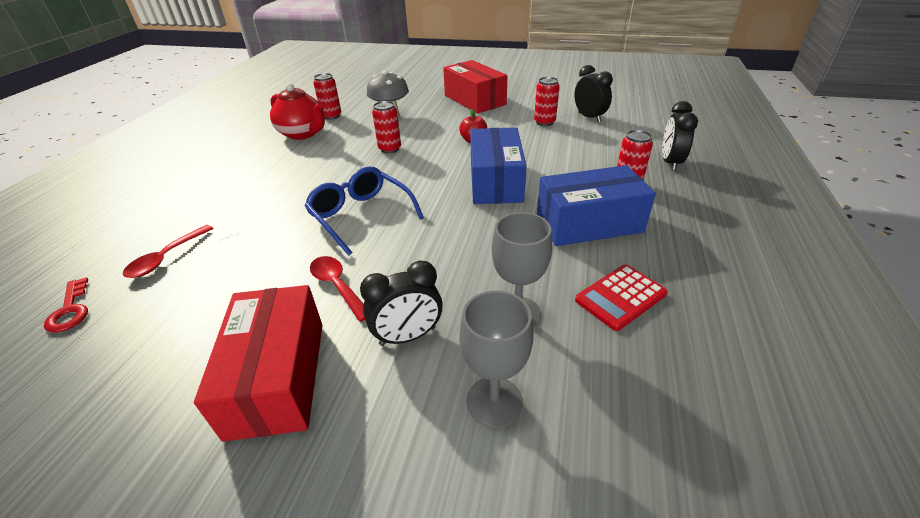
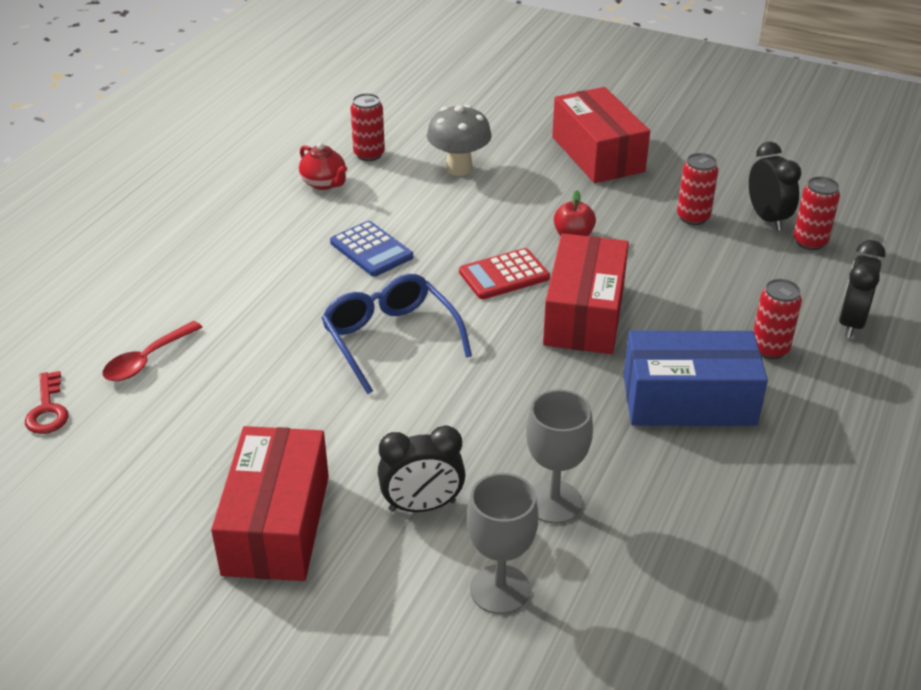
camera: 10 degrees right, 0 degrees up
red teapot [270,83,325,140] -> red teapot [299,143,347,190], size x0.61
red spoon [310,256,365,322] -> none
red can [372,101,401,154] -> red can moved to [794,176,840,250]
blue box [470,127,527,204] -> red box [543,233,629,354]
red calculator [575,265,668,331] -> red calculator moved to [459,248,550,299]
none -> blue calculator [330,221,413,276]

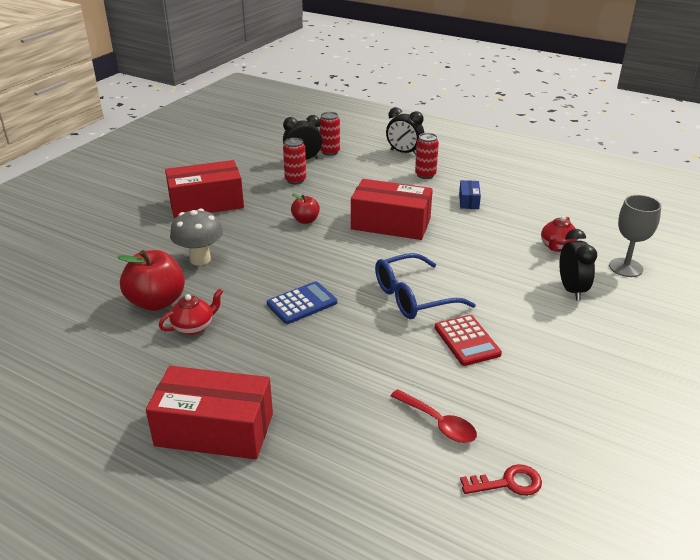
camera: 85 degrees left, 5 degrees down
red box [211,426,329,581] -> red box moved to [146,366,273,459]
red can [350,93,385,161] -> red apple [117,250,185,311]
red calculator [459,248,550,299] -> red calculator moved to [435,315,502,366]
grey goblet [526,389,593,524] -> red teapot [541,216,578,252]
blue box [624,331,768,426] -> blue box [459,180,481,209], size x0.45

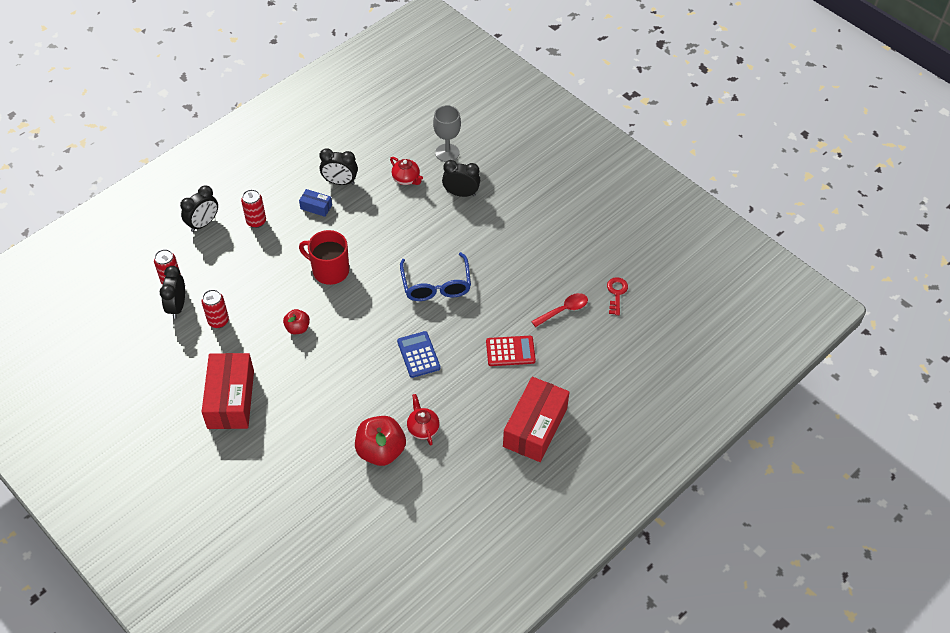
camera: 75 degrees left, 20 degrees up
grey mushroom [170,208,223,265] -> none
red box [351,179,433,240] -> red mug [299,230,349,285]
red calculator [435,315,502,366] -> red calculator moved to [486,336,536,366]
none -> black clock [319,148,358,185]

